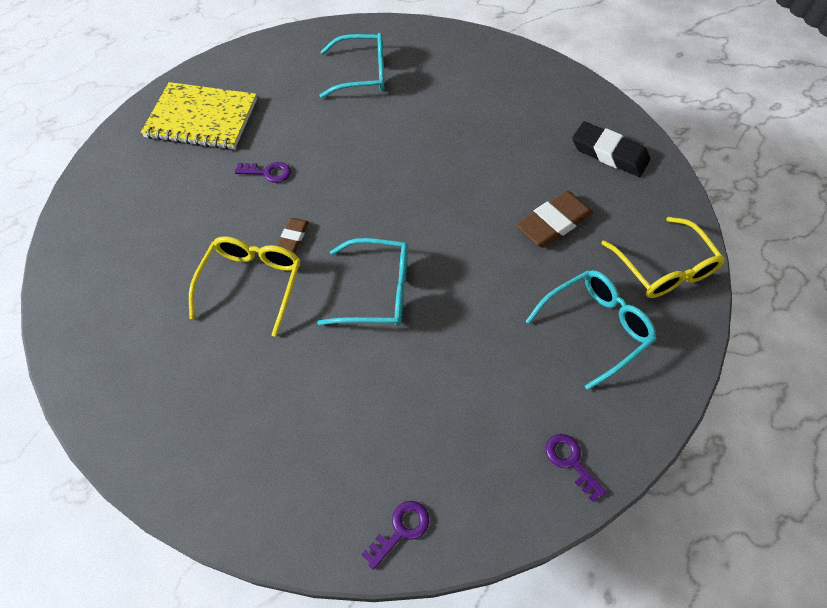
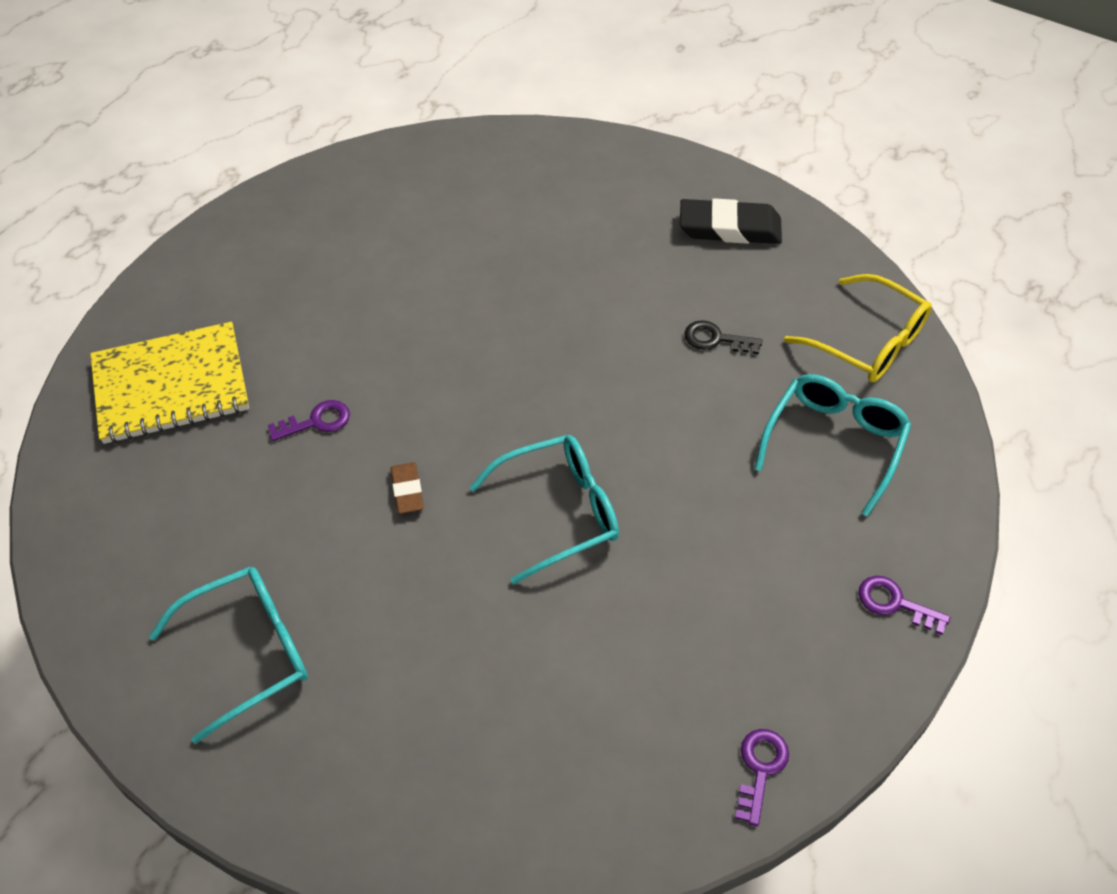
camera: 25 degrees left, 5 degrees down
yellow glasses [189,236,301,337] -> none
turquoise glasses [319,33,385,98] -> turquoise glasses moved to [149,567,308,744]
brown eraser [516,191,593,248] -> black key [684,320,762,354]

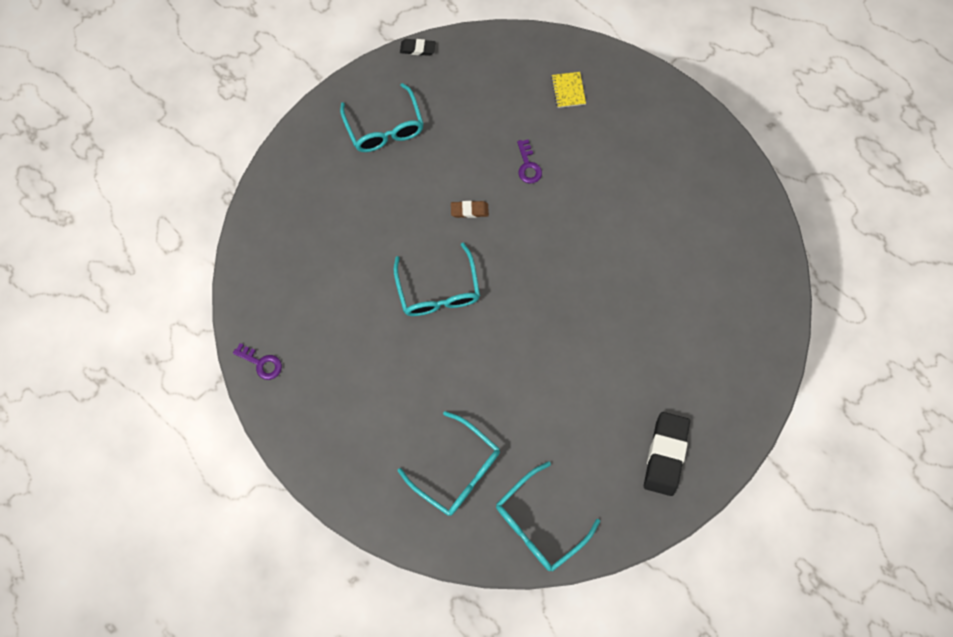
camera: 100 degrees right, 20 degrees up
yellow notebook [90,321,249,444] -> yellow notebook [551,72,586,108], size x0.43
black key [684,320,762,354] -> none
yellow glasses [784,274,932,382] -> turquoise glasses [496,462,600,572]
purple key [858,576,951,635] -> none
none -> black eraser [400,39,436,56]

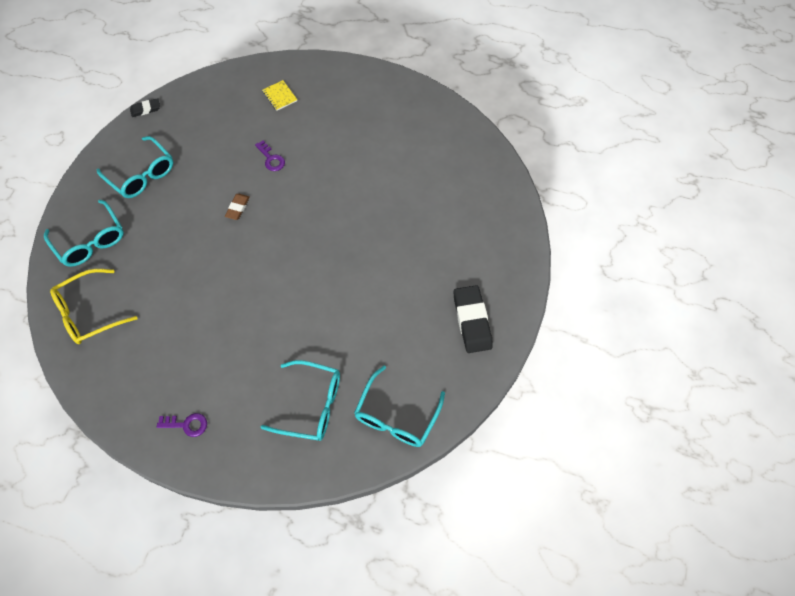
camera: 25 degrees left, 10 degrees down
purple key [233,343,282,380] -> purple key moved to [157,413,207,437]
turquoise glasses [394,243,480,316] -> turquoise glasses moved to [44,200,124,267]
brown eraser [451,201,489,218] -> brown eraser turned 45 degrees counterclockwise [225,194,250,220]
none -> yellow glasses [50,269,138,344]

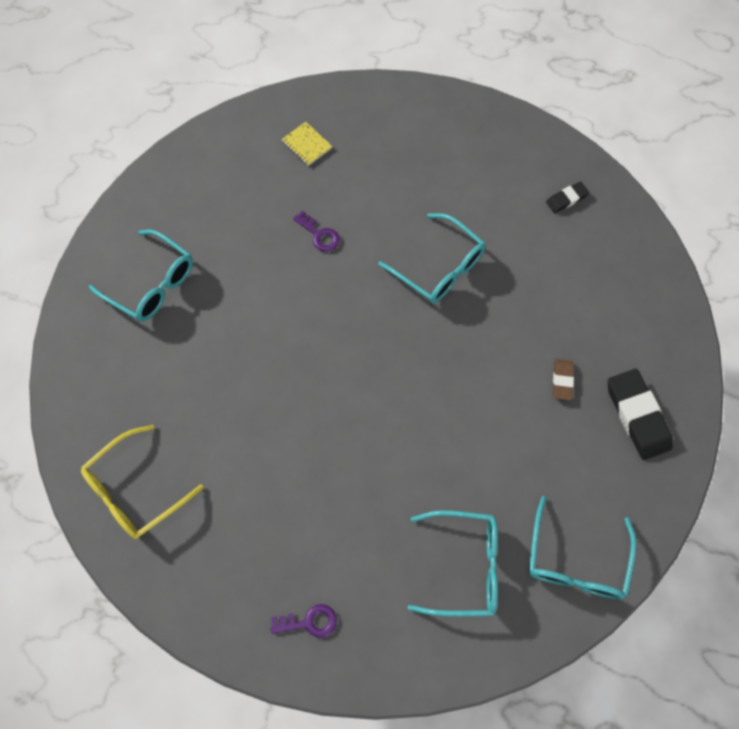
camera: 10 degrees left, 5 degrees up
turquoise glasses [44,200,124,267] -> turquoise glasses moved to [378,213,486,304]
black eraser [130,98,160,117] -> black eraser moved to [546,181,589,213]
brown eraser [225,194,250,220] -> brown eraser moved to [553,359,574,401]

